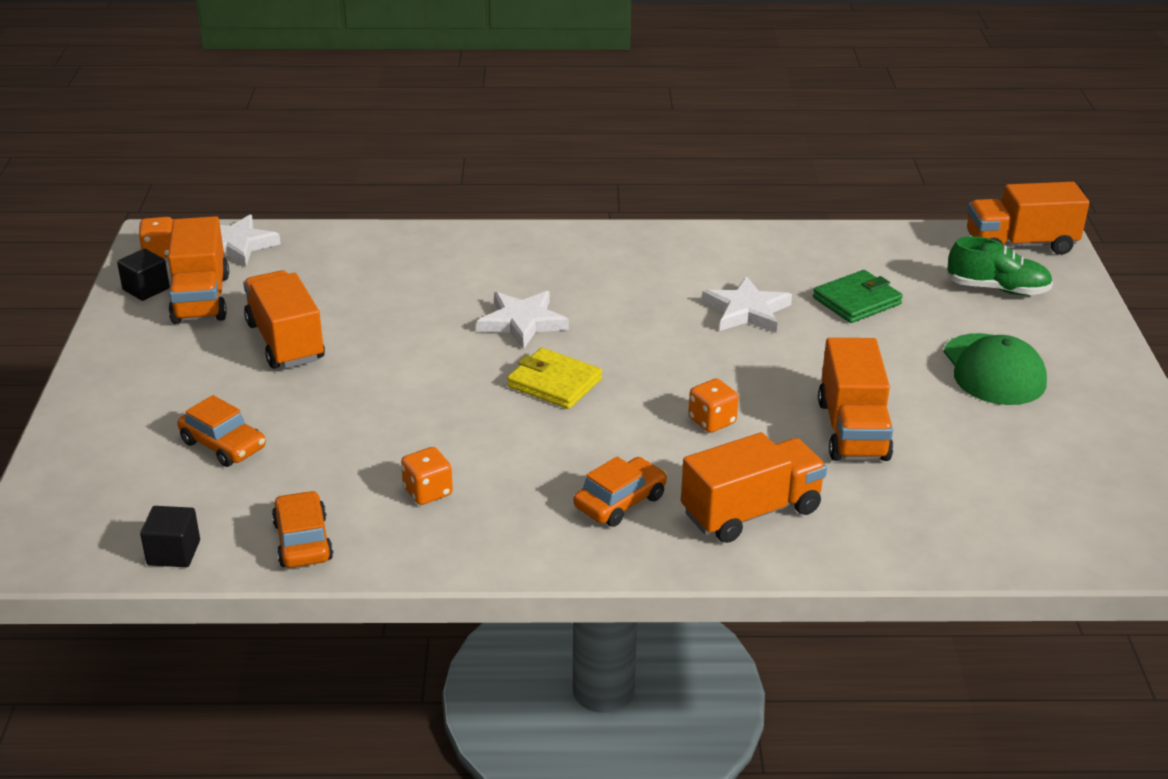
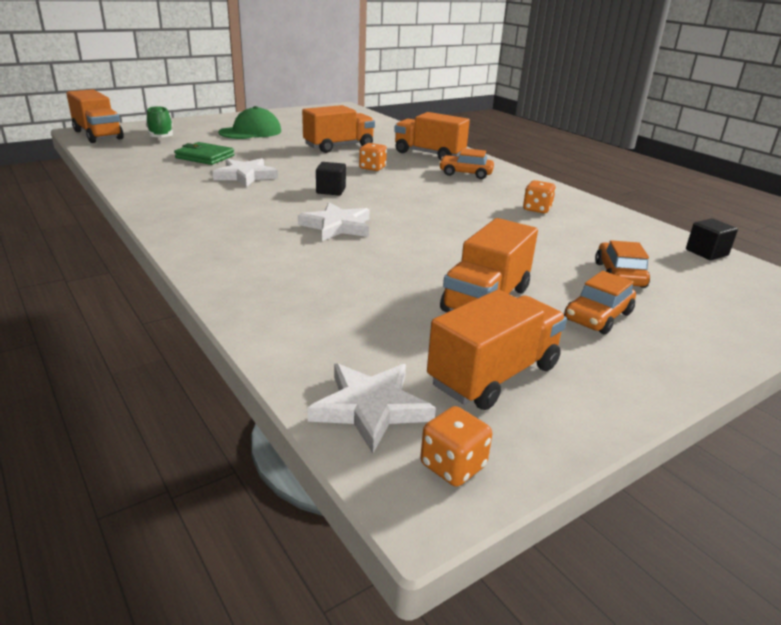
camera: 125 degrees left, 5 degrees down
black cube [117,249,170,301] -> black cube moved to [316,162,346,196]
orange car [272,491,333,568] -> orange car moved to [564,271,636,335]
yellow wallet [507,348,602,409] -> none

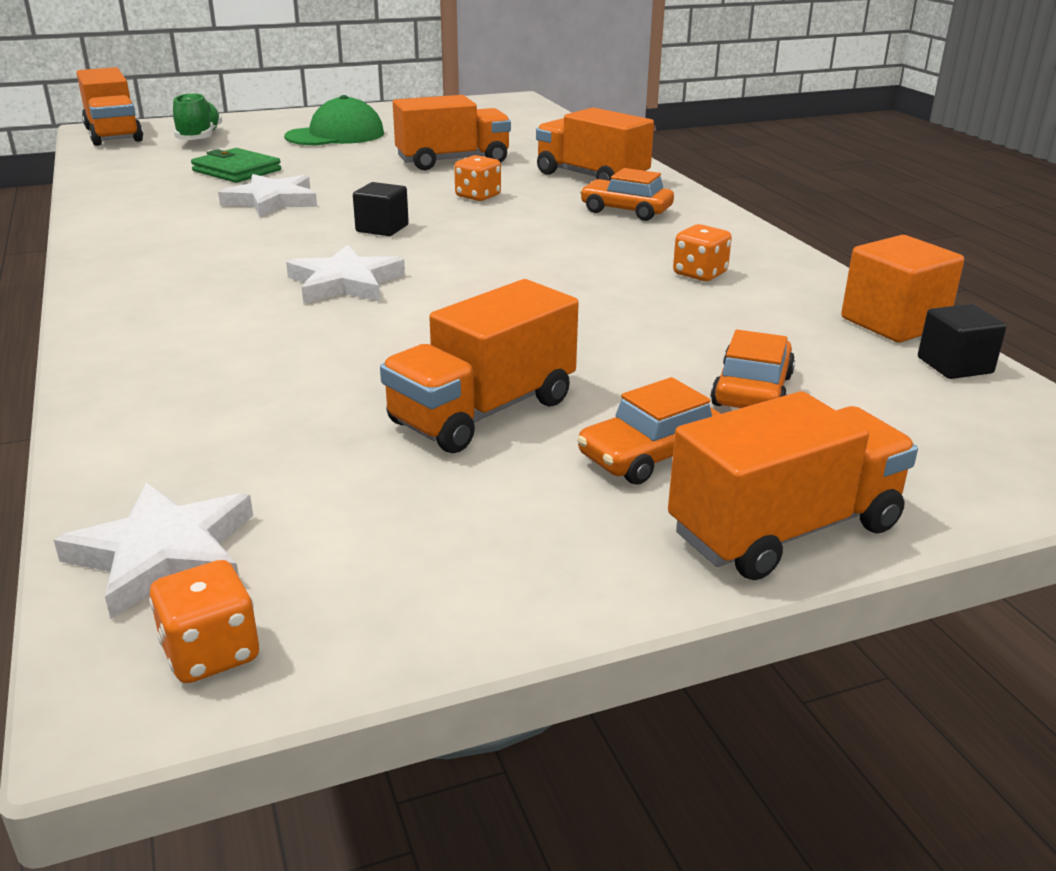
camera: 15 degrees right, 0 degrees up
orange truck [427,290,567,410] -> orange truck moved to [668,391,918,580]
none -> orange cube [841,235,964,343]

